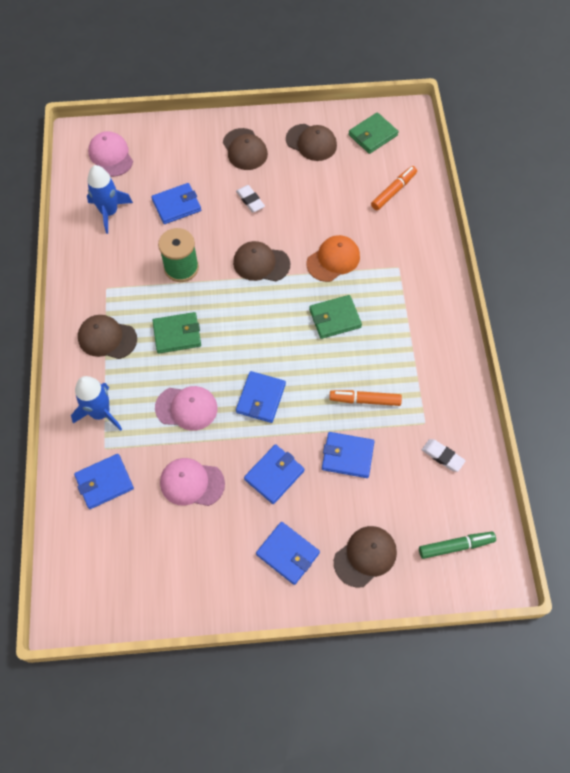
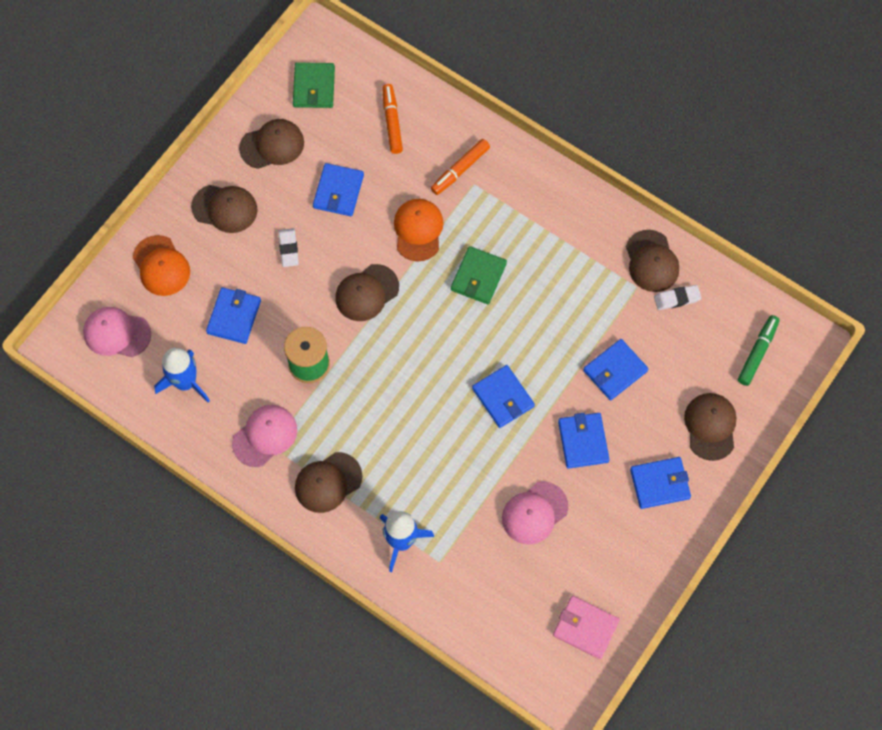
camera: 50 degrees left, 5 degrees up
blue wallet [74,454,134,509] -> blue wallet moved to [313,163,364,216]
green wallet [152,312,201,353] -> none
pink cap [155,386,217,431] -> pink cap moved to [232,405,297,467]
white eraser [236,185,265,212] -> white eraser turned 75 degrees clockwise [278,228,299,267]
orange marker [329,390,402,406] -> orange marker moved to [431,139,490,195]
none -> orange cap [133,235,190,296]
none -> pink wallet [553,596,620,659]
none -> brown cap [626,230,679,292]

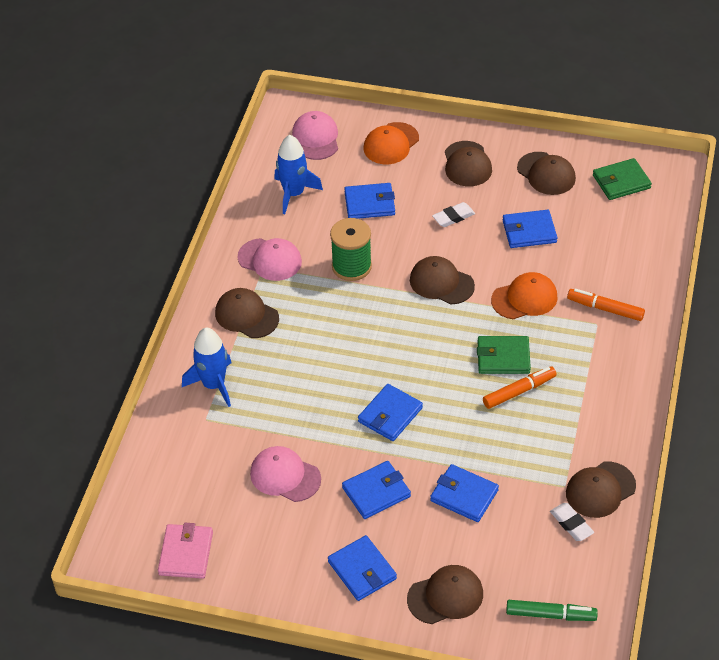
camera: 70 degrees right, 20 degrees down
orange marker [382,84,403,154] -> orange marker moved to [483,366,556,409]

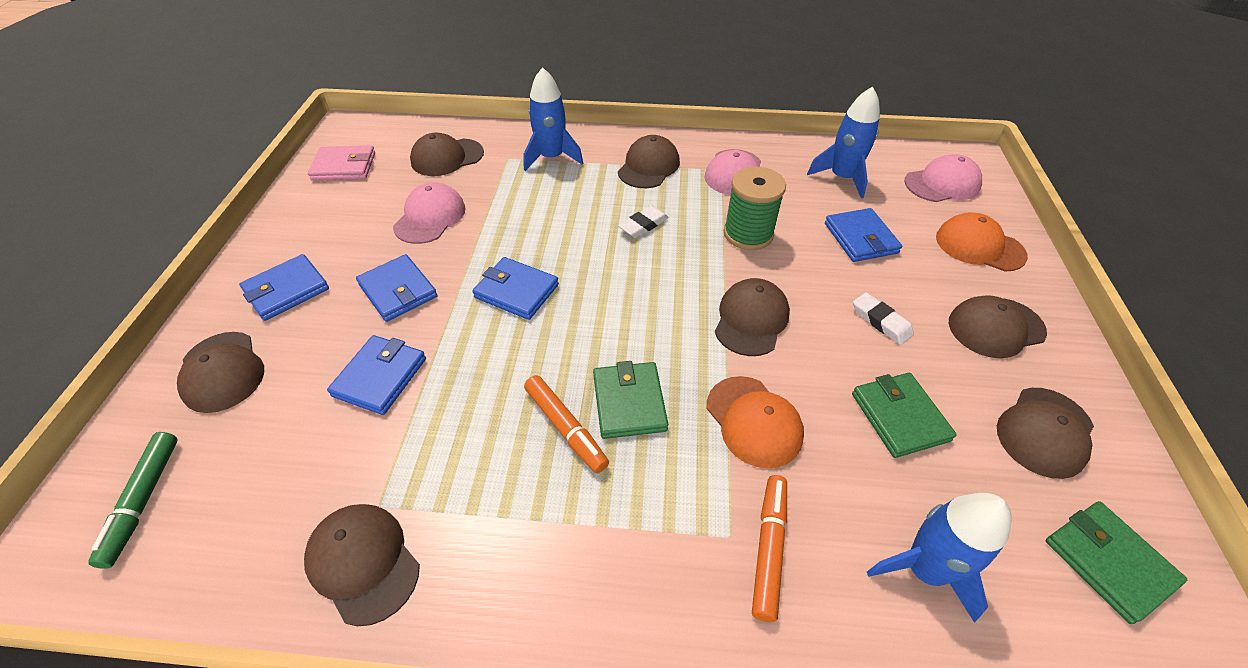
camera: 80 degrees right, 0 degrees up
blue wallet [503,210,558,248] -> green wallet [852,373,957,458]
white eraser [550,503,594,541] -> white eraser moved to [618,206,669,238]
none -> brown cap [410,133,484,176]
none -> blue rocket [867,493,1012,623]

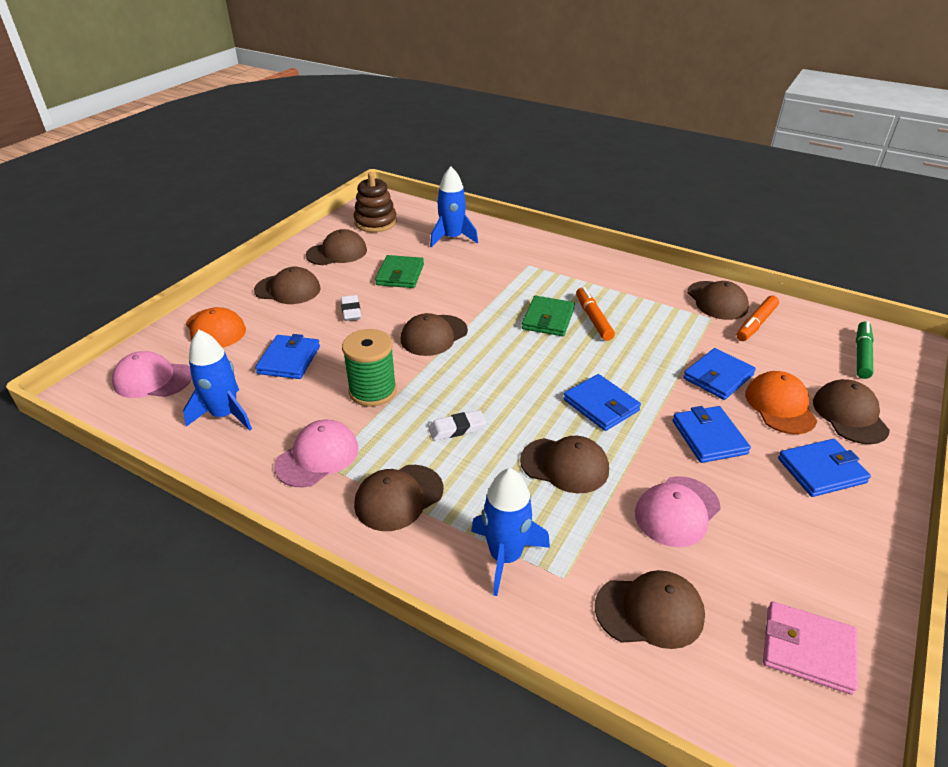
camera: 155 degrees left, 10 degrees down
orange cap [707,376,804,468] -> orange cap moved to [745,371,817,434]
orange marker [752,475,787,622] -> orange marker moved to [736,295,779,341]
green wallet [1045,501,1187,624] -> brown stacking toy [353,172,397,232]
none -> brown cap [520,436,609,493]

